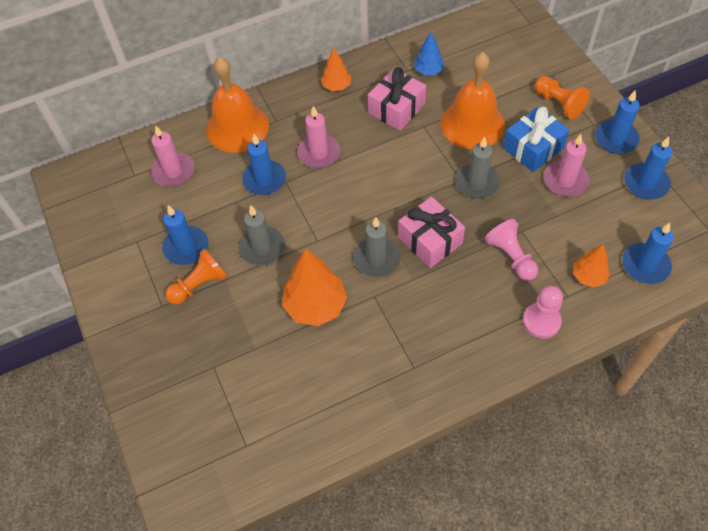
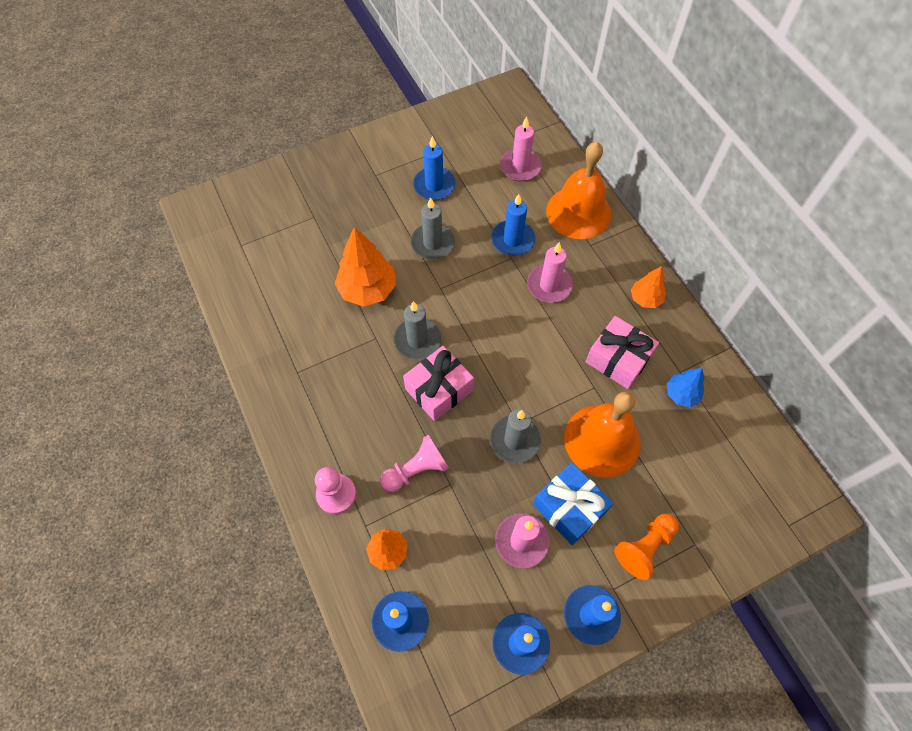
camera: 85 degrees right, 5 degrees up
orange pawn [165,248,228,305] -> none

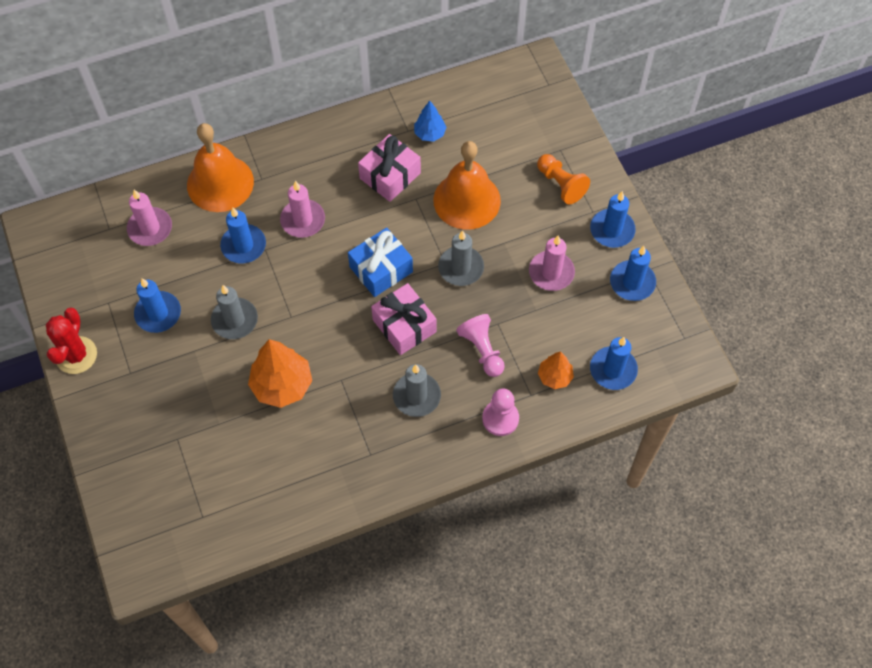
camera: 85 degrees left, 0 degrees up
grey candle [394,301,441,359] -> grey candle moved to [393,364,441,417]
blue gift [533,463,613,545] -> blue gift moved to [348,228,413,297]
orange tree [631,266,666,308] -> none
none -> red cactus [46,307,97,374]

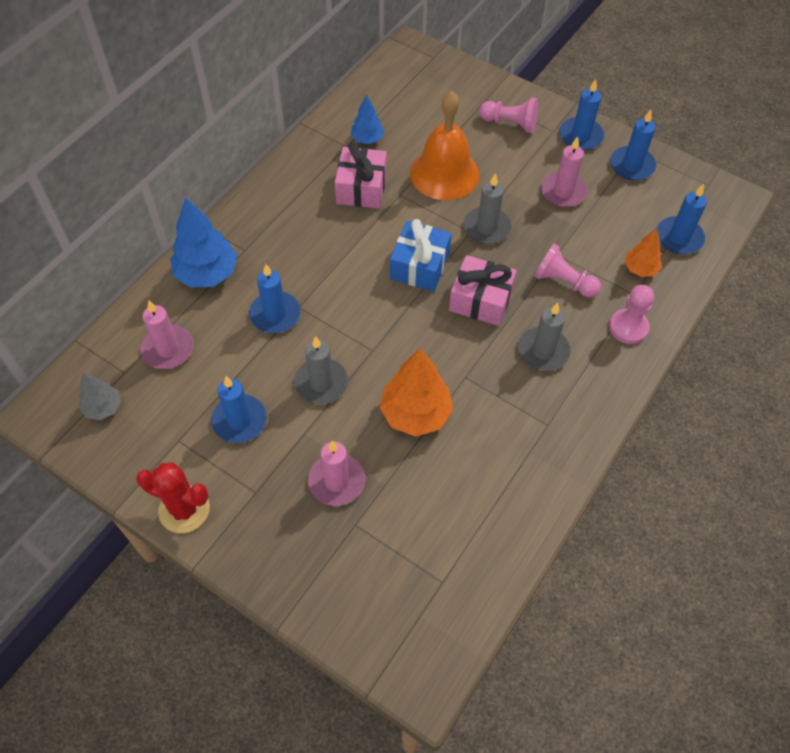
camera: 35 degrees left, 5 degrees down
red cactus [46,307,97,374] -> red cactus turned 45 degrees counterclockwise [136,462,210,533]
orange bell [187,123,254,212] -> blue tree [170,197,237,288]
pink candle [280,181,325,238] -> pink candle moved to [308,441,365,506]
orange pawn [537,154,590,205] -> pink pawn [479,98,538,133]
none -> grey tree [79,372,121,420]

